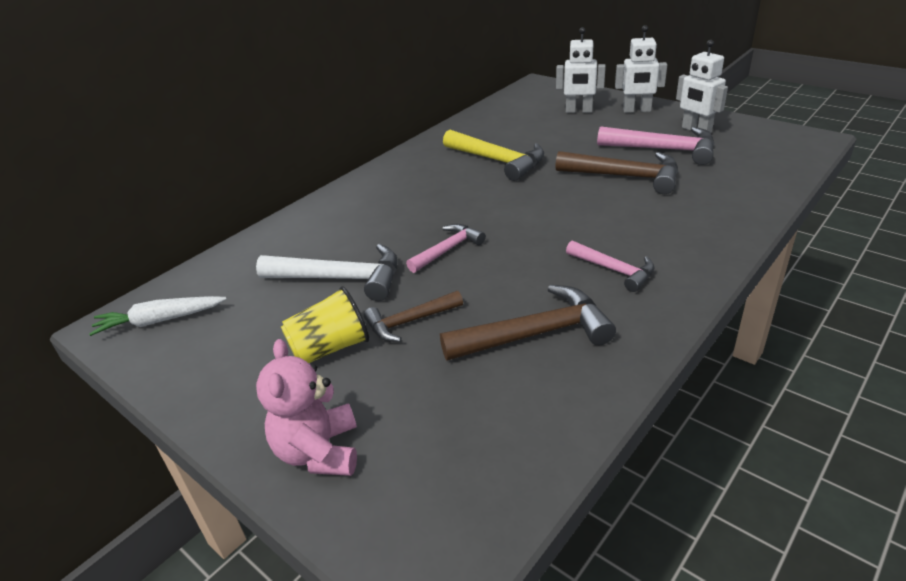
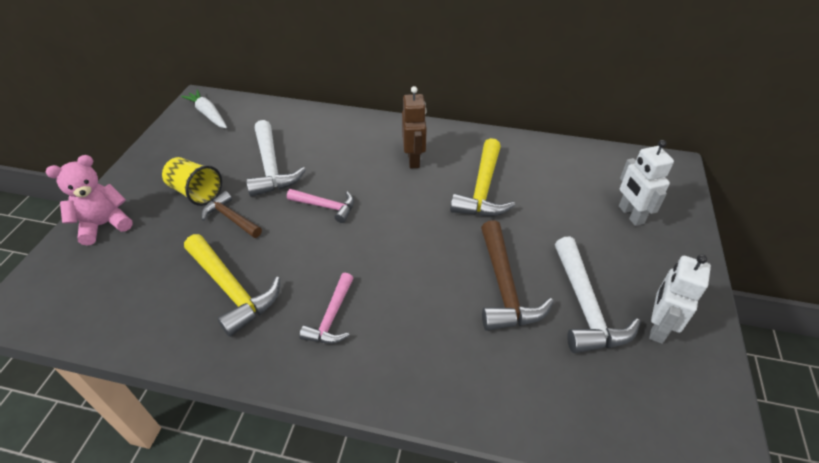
camera: 60 degrees right, 10 degrees up
brown hammer [440,285,616,361] -> yellow hammer [184,234,280,337]
pink hammer [597,126,714,165] -> white hammer [555,237,641,353]
white robot [615,25,667,113] -> none
none -> brown robot [402,86,427,168]

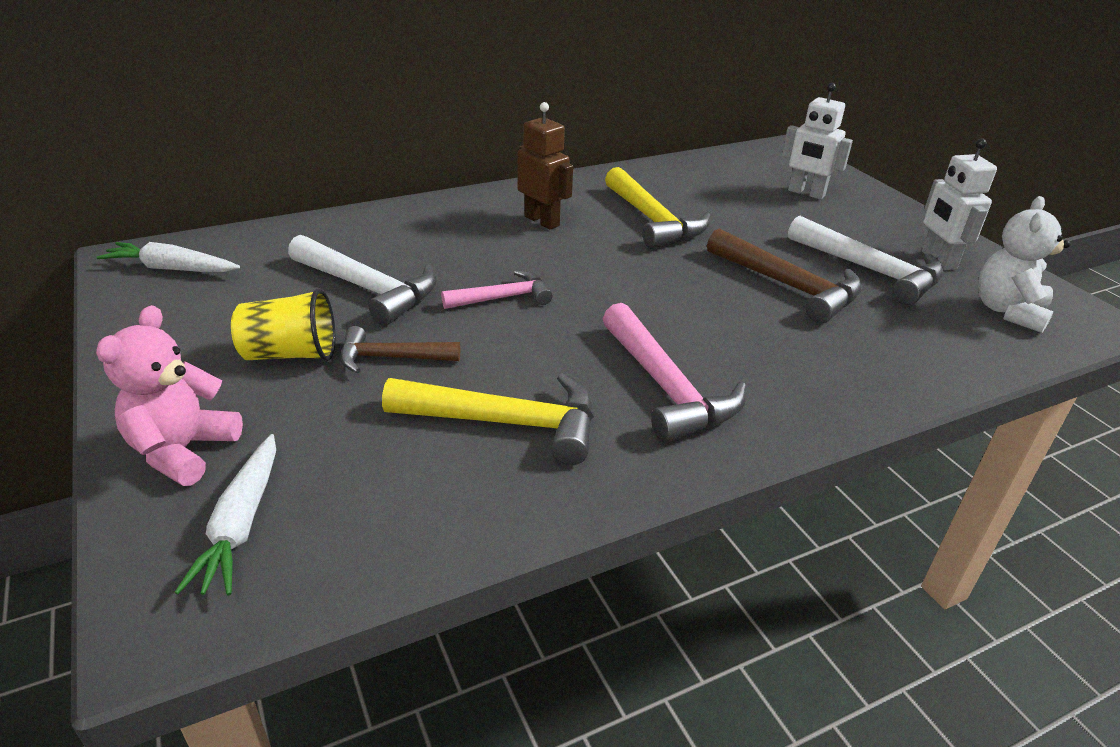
camera: 40 degrees left, 10 degrees down
pink hammer [299,273,354,344] -> pink hammer [603,303,746,443], size x1.62
none -> white carrot [174,434,276,596]
none -> white teddy bear [978,196,1070,333]

